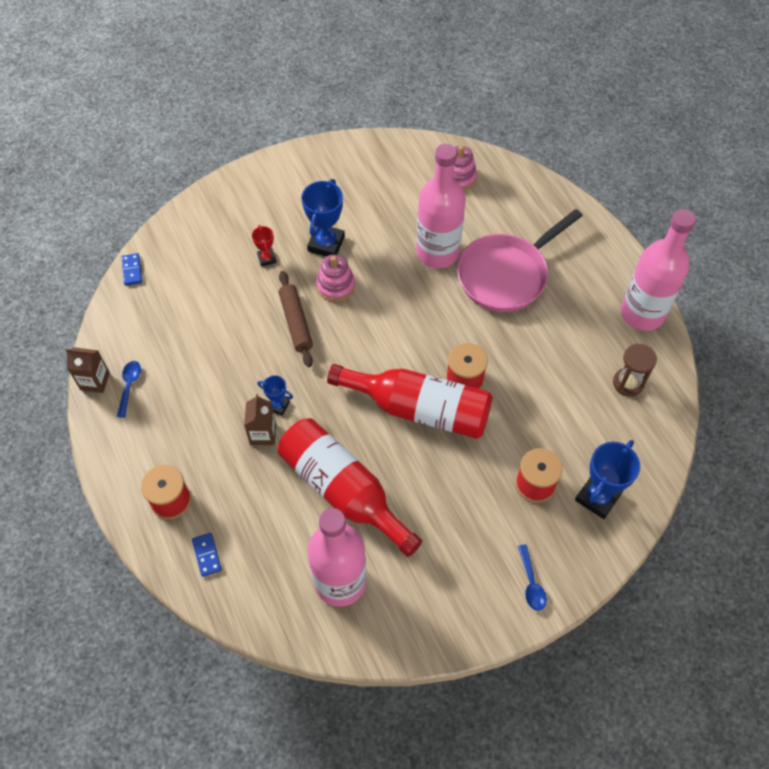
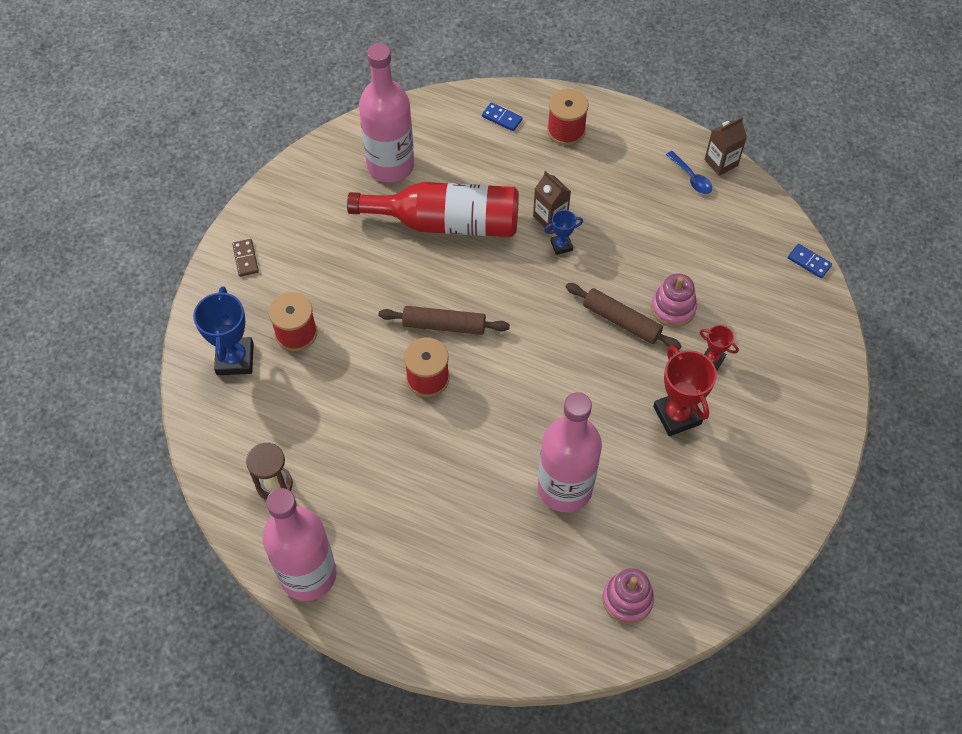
camera: 140 degrees right, 0 degrees up
blue trophy [302,179,345,257] -> red trophy [653,345,717,436]
pink stacking toy [316,254,355,302] -> pink stacking toy moved to [651,273,697,327]
red bottle [327,364,493,439] -> brown rolling pin [379,306,510,335]
pink pan [457,209,583,312] -> none
blue spoon [518,544,547,611] -> brown domino [232,239,259,277]

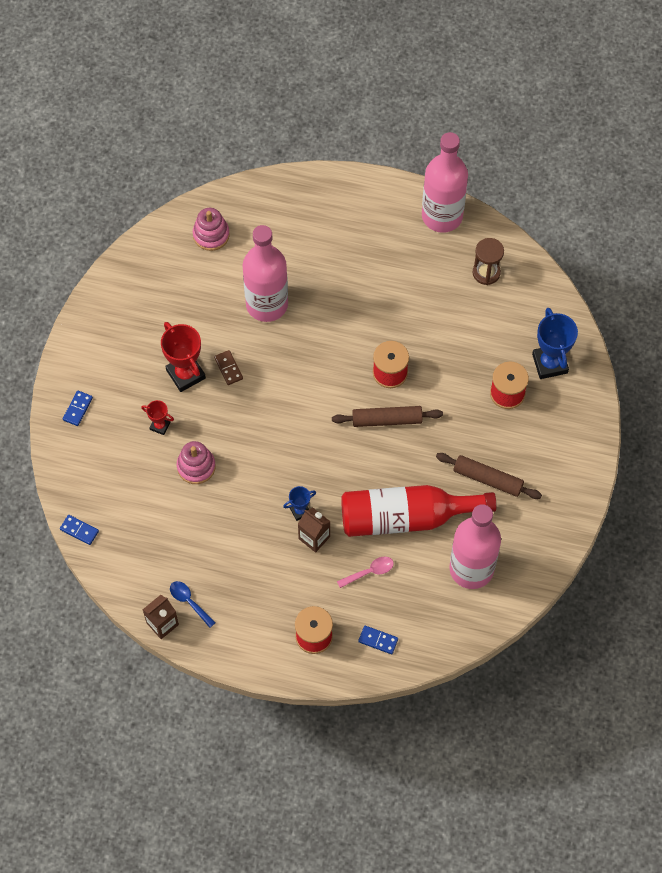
camera: 170 degrees right, 5 degrees up
brown domino [232,239,259,277] -> brown domino moved to [214,350,243,385]
brown rolling pin [566,283,681,350] -> brown rolling pin moved to [436,453,542,499]
none -> blue domino [63,391,93,426]
none -> pink spoon [337,557,394,588]

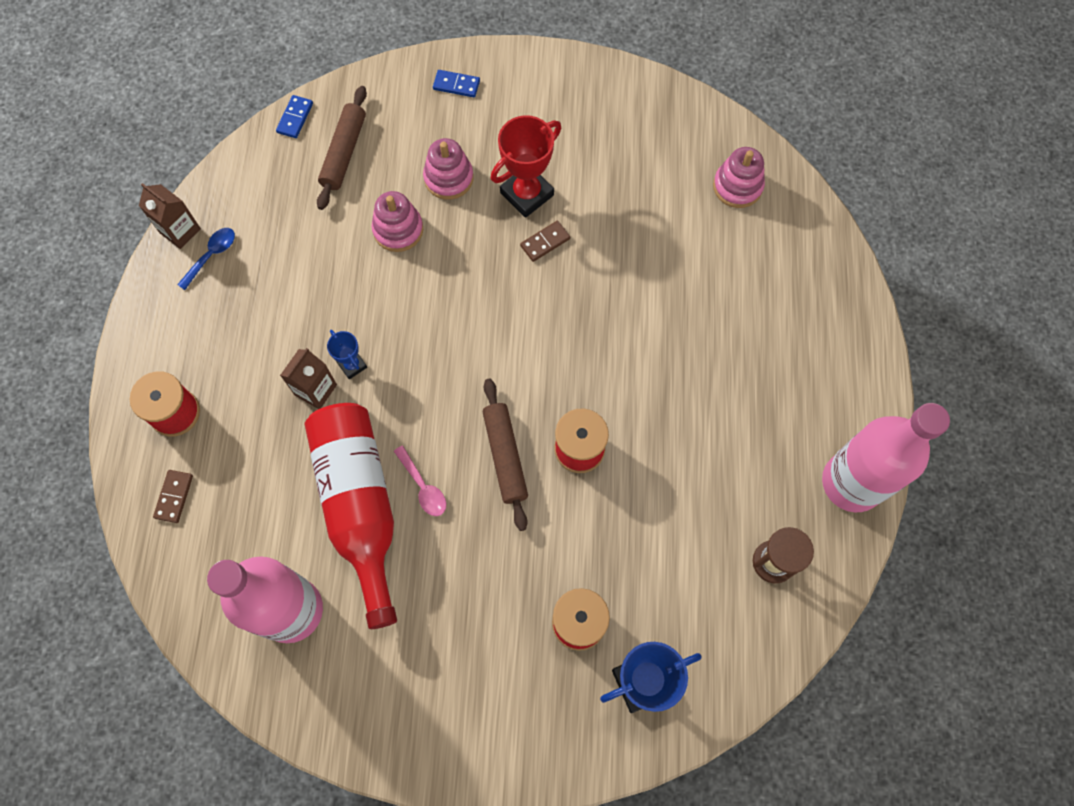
camera: 80 degrees right, 5 degrees up
red trophy [141,400,174,435] -> pink stacking toy [423,138,473,200]
pink bottle [242,225,288,322] -> none
pink spoon [337,557,394,588] -> pink spoon moved to [394,445,446,516]
blue domino [358,626,398,654] -> brown domino [153,470,193,523]
brown rolling pin [436,453,542,499] -> brown rolling pin moved to [317,86,367,210]

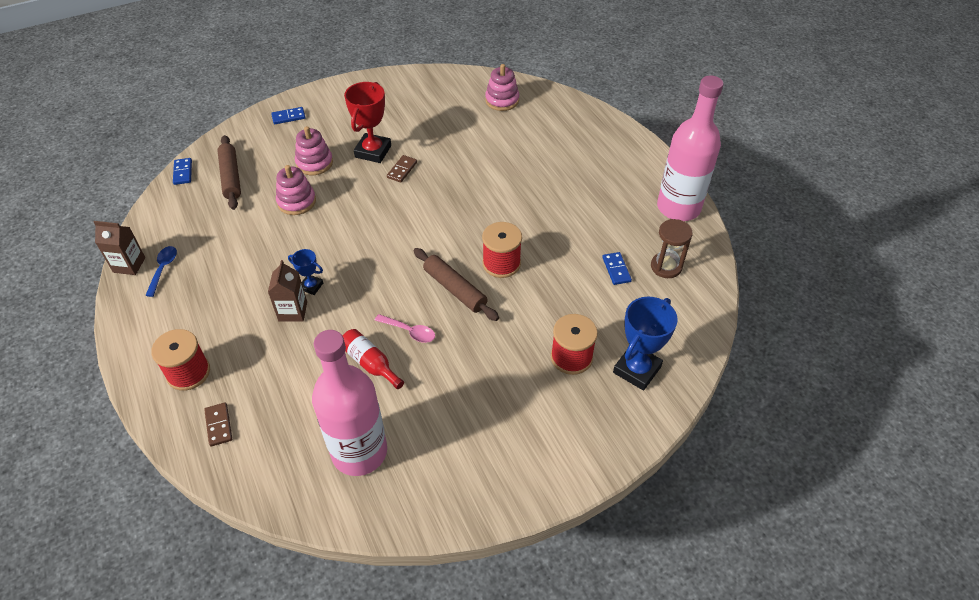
camera: 30 degrees left, 20 degrees down
red bottle [305,403,397,629] -> red bottle [343,329,404,389], size x0.45
none -> blue domino [602,252,632,285]

